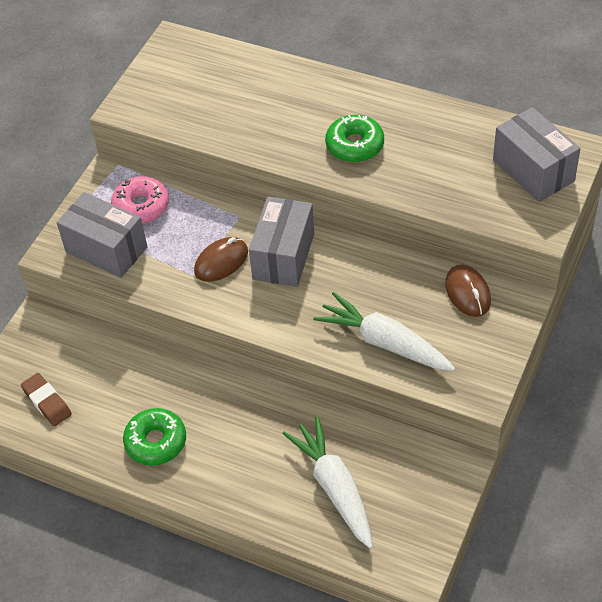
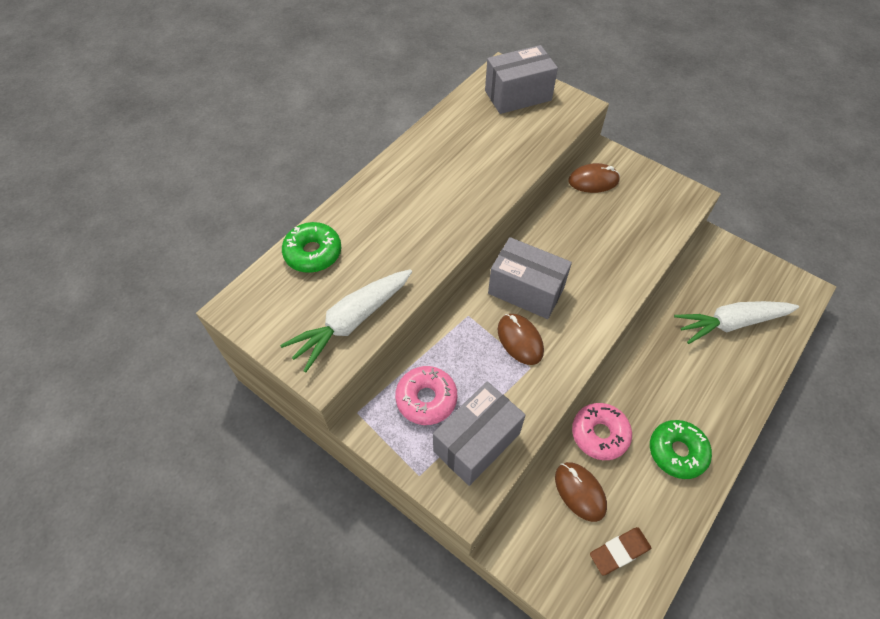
camera: 80 degrees left, 5 degrees up
white carrot [313,292,455,371] -> white carrot moved to [280,269,412,372]
green donut [325,115,384,162] -> green donut moved to [282,222,341,273]
none -> brown mouse [555,462,607,522]
none -> pink donut [572,403,632,460]

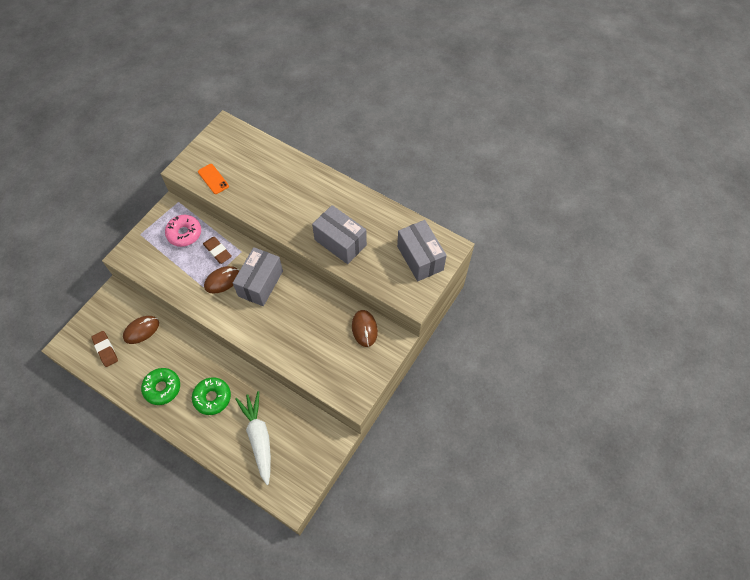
camera: 85 degrees right, 5 degrees up
white carrot [280,269,412,372] -> orange phone [198,164,229,194]
green donut [282,222,341,273] -> green donut moved to [192,377,231,415]
grey box [433,382,526,486] -> grey box moved to [312,205,367,264]
pink donut [572,403,632,460] -> none
none -> brown eraser [203,237,232,264]

